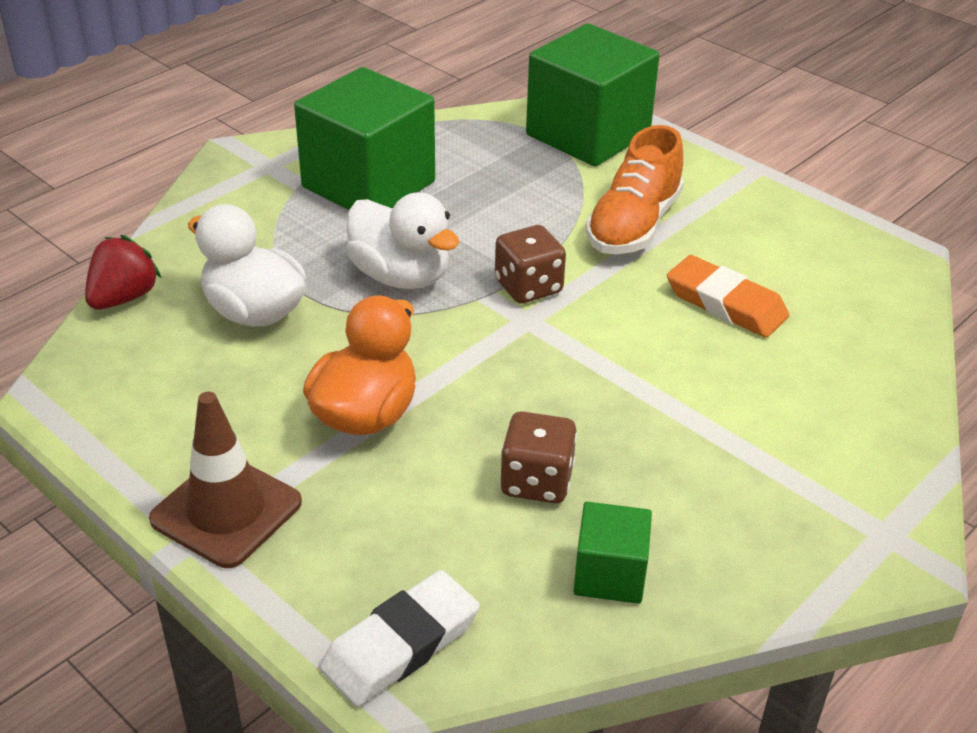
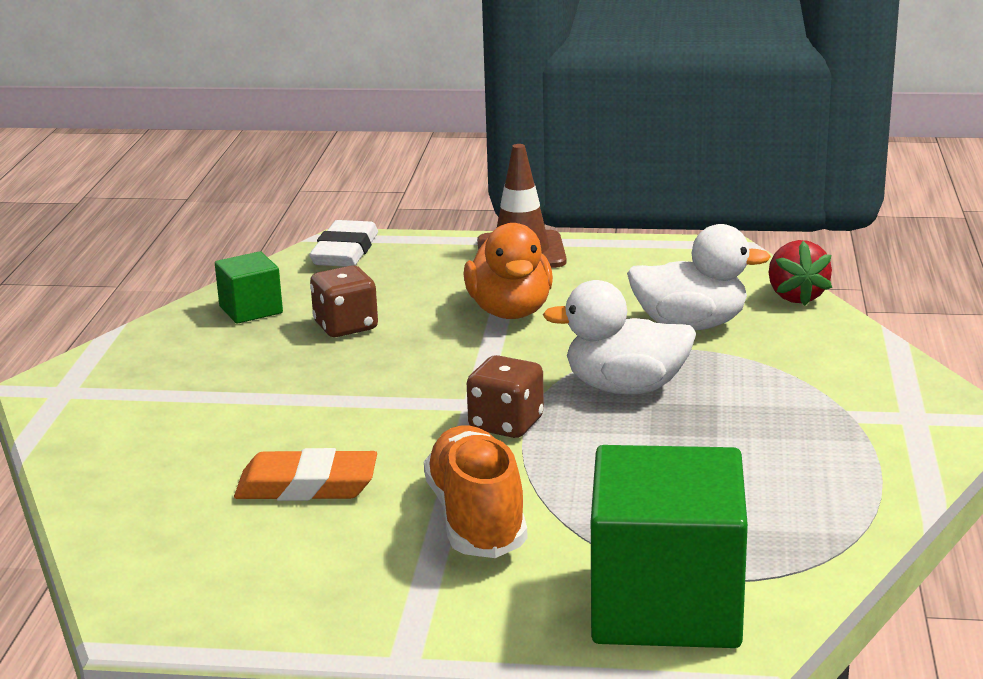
camera: 145 degrees right, 15 degrees down
green cube [294,67,435,210] -> none

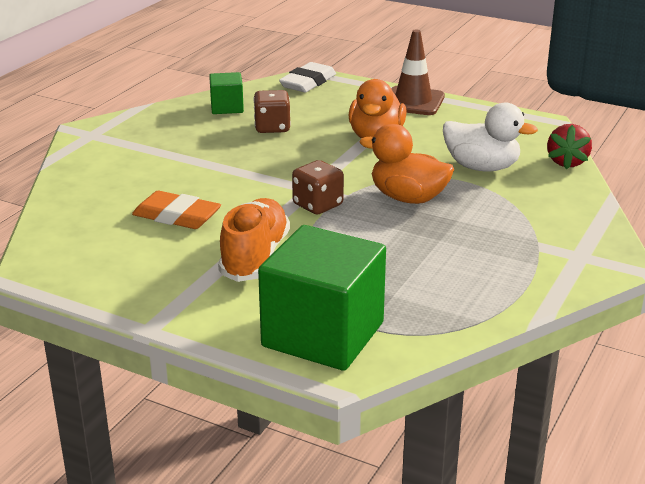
camera: 20 degrees right, 5 degrees up
white duck [542,280,696,394] -> orange duck [360,124,454,204]

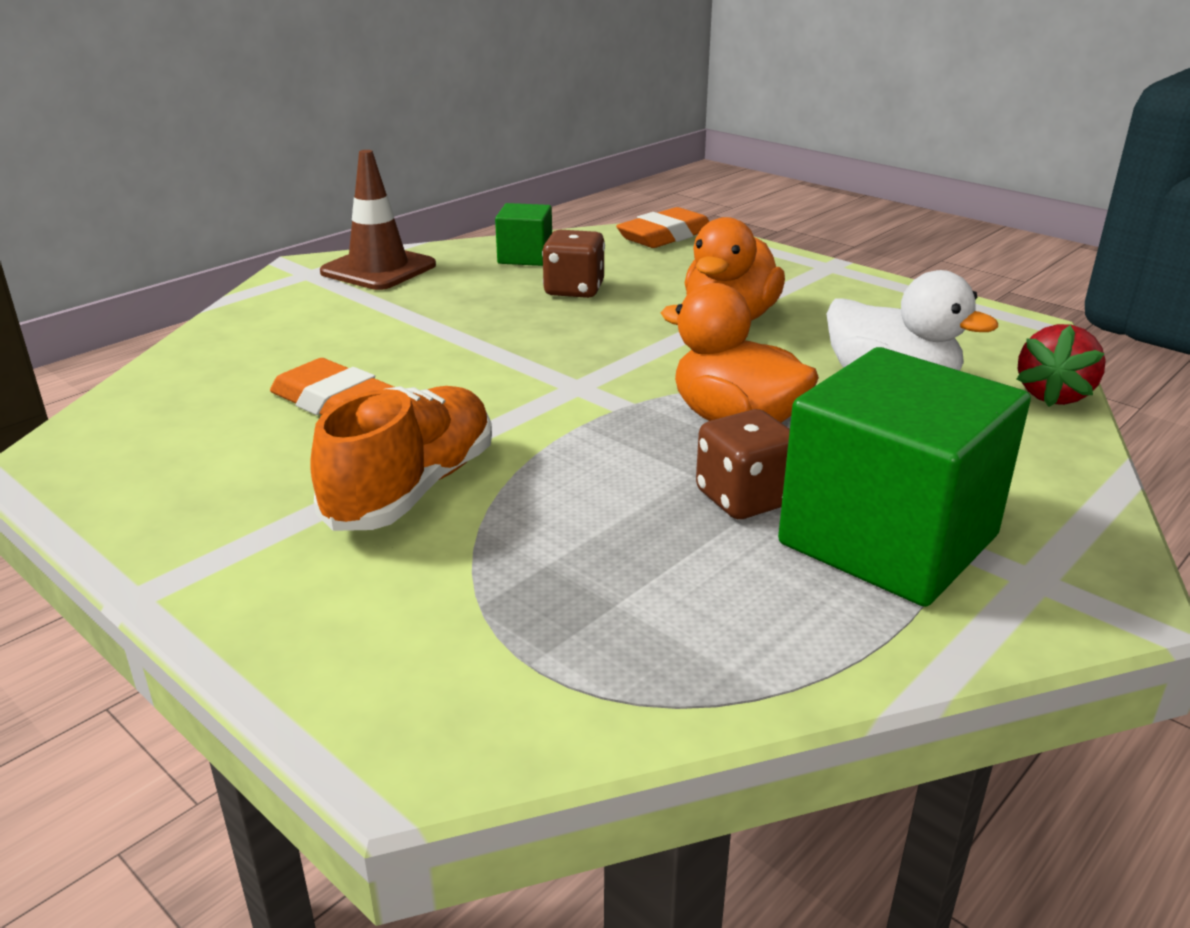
camera: 15 degrees right, 0 degrees up
green cube [258,225,386,371] -> green cube moved to [778,347,1031,607]
white eraser [279,62,336,93] -> orange eraser [616,207,710,248]
brown dice [292,160,344,215] -> brown dice moved to [696,409,790,519]
brown traffic cone [391,30,445,115] -> brown traffic cone moved to [320,150,436,290]

